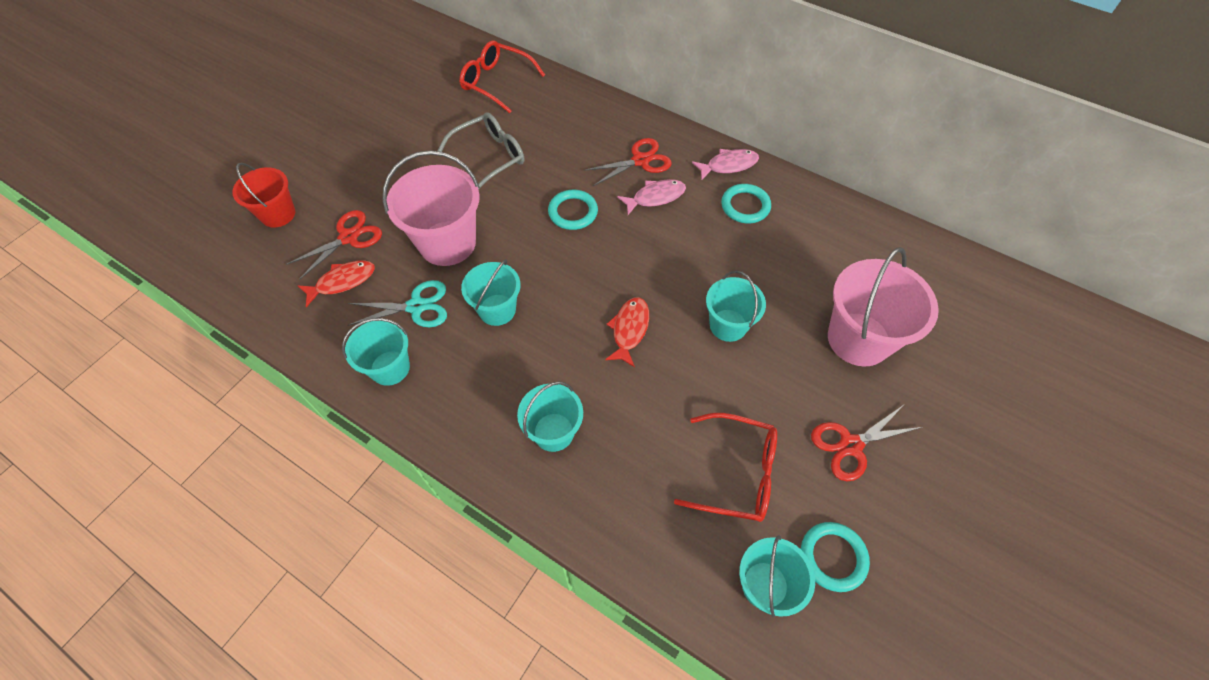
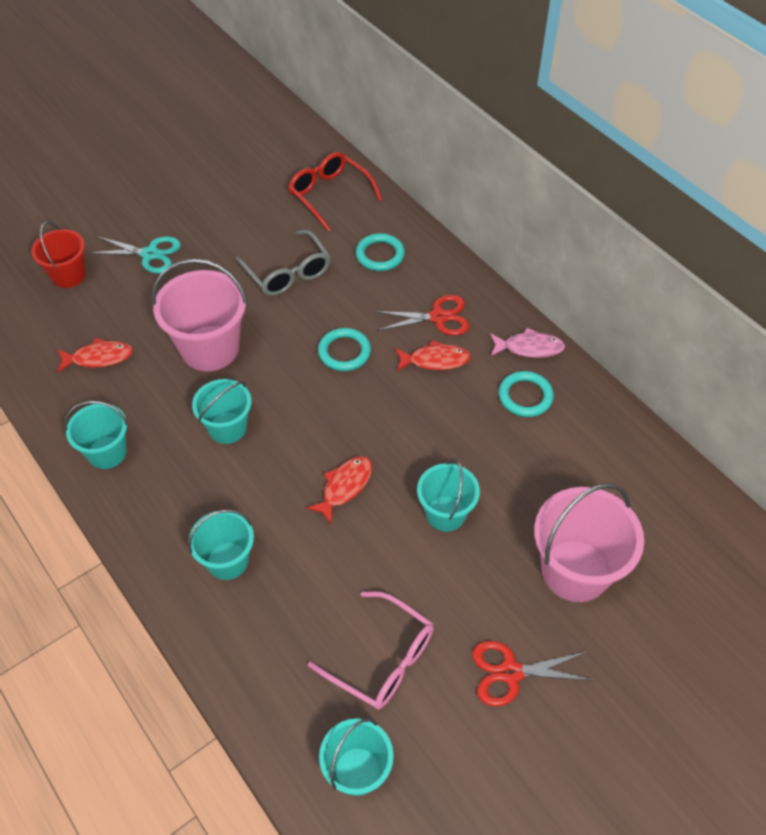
camera: 20 degrees right, 5 degrees down
red scissors [286,210,382,280] -> none
turquoise scissors [347,280,447,327] -> turquoise scissors moved to [89,236,181,274]
grey glasses [438,112,524,190] -> grey glasses turned 75 degrees clockwise [235,230,331,296]
pink fish [617,179,686,215] -> red fish [395,340,471,371]
red glasses [674,413,777,522] -> pink glasses [308,591,434,710]
turquoise ring [801,522,870,592] -> turquoise ring moved to [356,233,405,271]

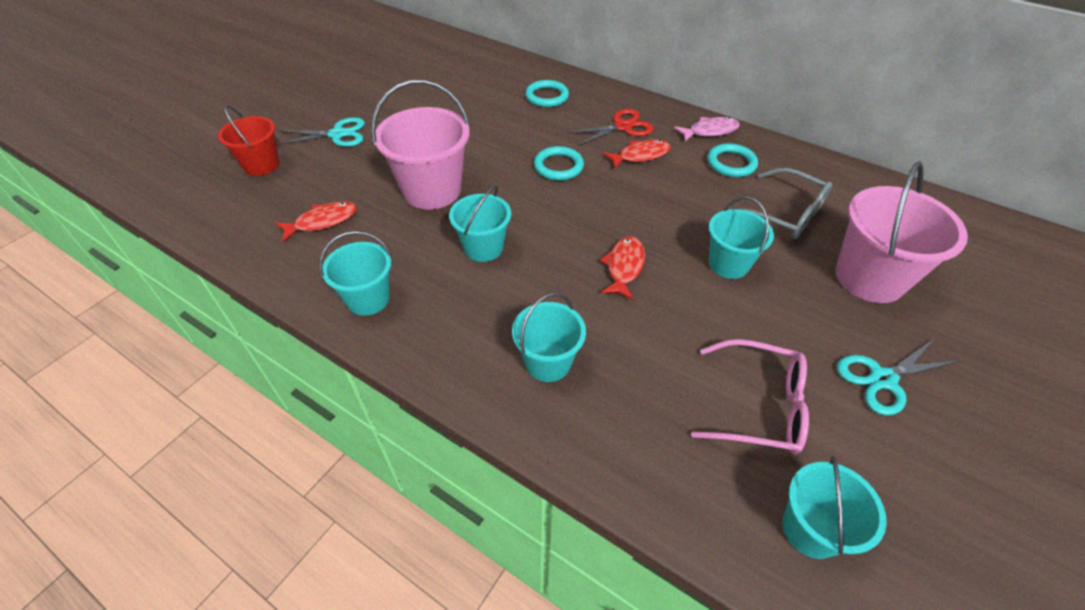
camera: 20 degrees left, 5 degrees down
grey glasses [235,230,331,296] -> grey glasses moved to [739,168,832,239]
red glasses [288,152,382,231] -> none
red scissors [472,641,595,706] -> turquoise scissors [837,340,960,416]

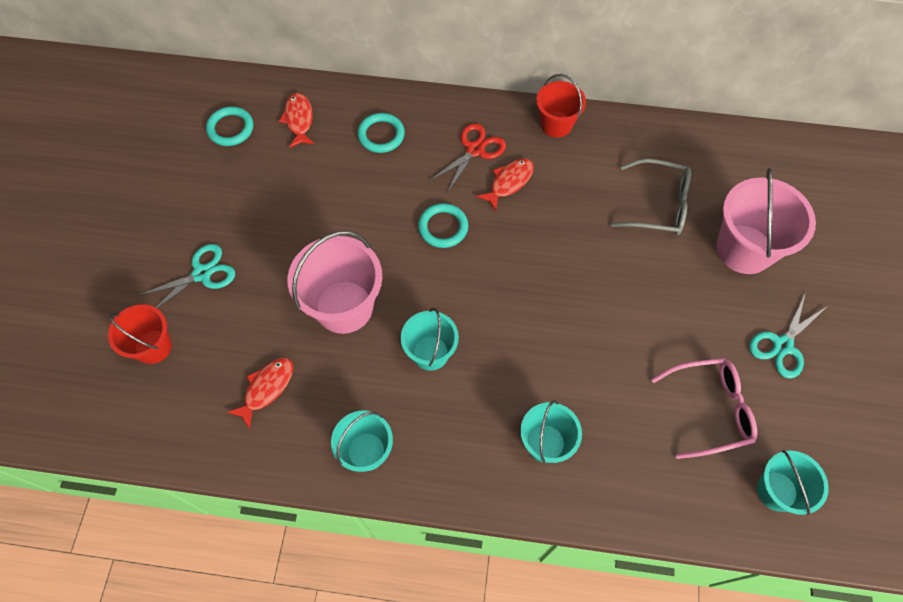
camera: 25 degrees left, 15 degrees up
red fish [600,236,645,300] -> red fish moved to [279,93,314,148]
pink fish [674,117,740,142] -> red bucket [536,74,586,138]
turquoise ring [707,143,758,177] -> turquoise ring moved to [206,106,253,146]
turquoise bucket [709,197,774,279] -> none

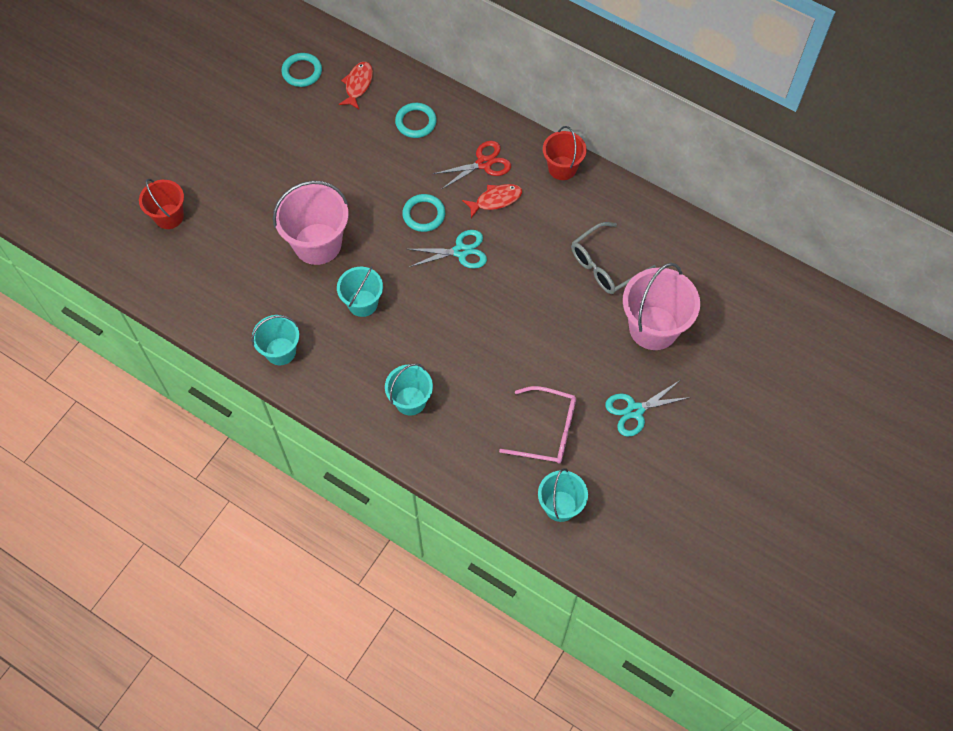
camera: 25 degrees right, 0 degrees up
turquoise scissors [137,244,235,308] -> turquoise scissors moved to [408,230,487,269]
red fish [227,358,293,429] -> none
grey glasses [611,158,691,235] -> grey glasses turned 105 degrees clockwise [571,222,656,294]

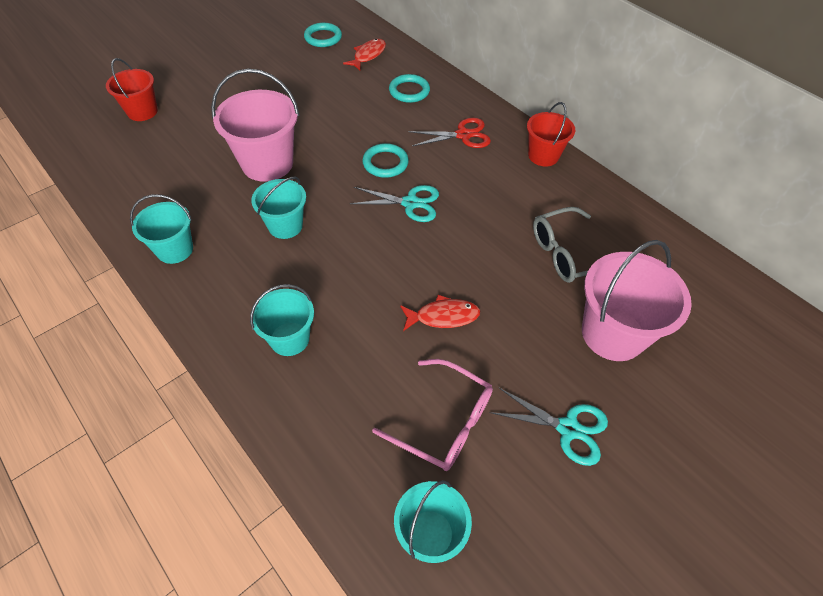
camera: 15 degrees right, 10 degrees down
red fish [462,184,522,218] -> red fish moved to [400,295,480,331]
turquoise scissors [605,380,691,437] -> turquoise scissors turned 150 degrees counterclockwise [490,388,608,466]

